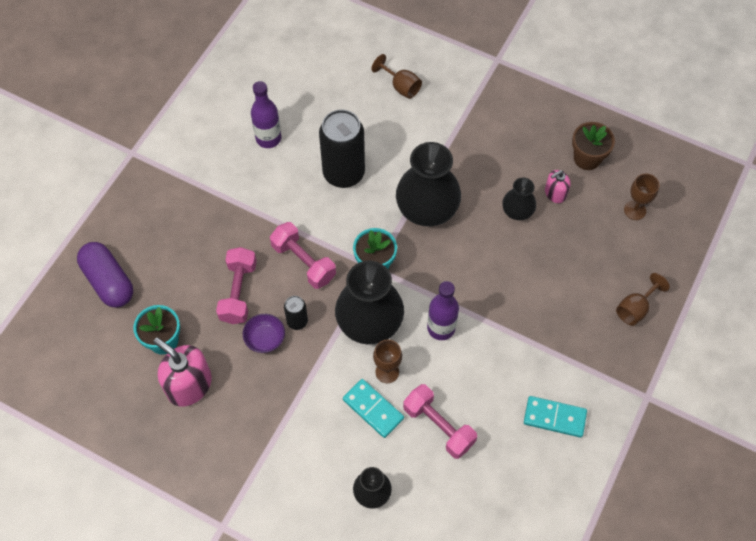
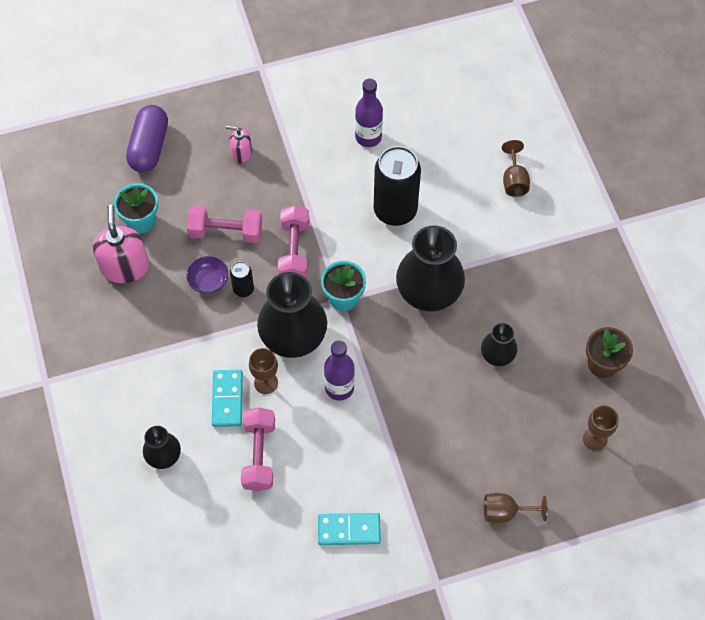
camera: 45 degrees right, 0 degrees up
pink dumbbell [216,247,257,324] -> pink dumbbell turned 45 degrees clockwise [187,205,262,243]
turquoise domino [524,396,587,438] -> turquoise domino turned 60 degrees counterclockwise [318,513,381,545]
pink soap dispenser [545,170,571,203] -> pink soap dispenser moved to [226,125,252,163]

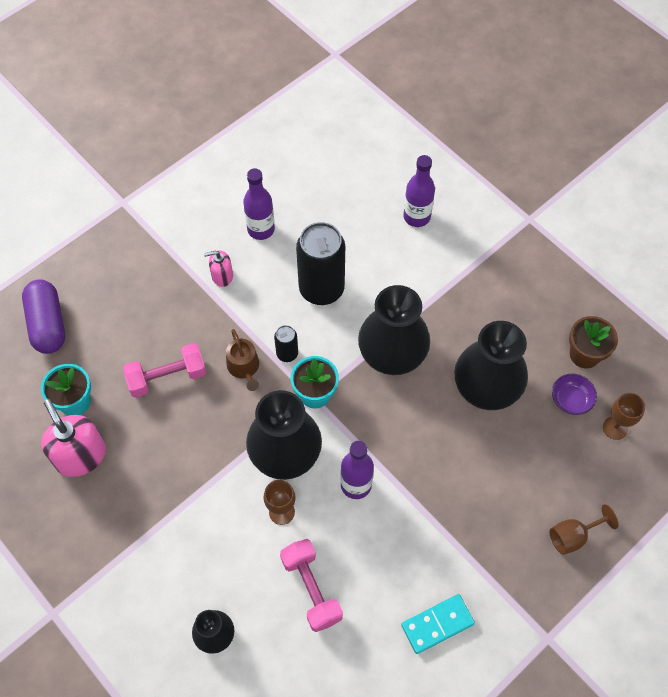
camera: 25 degrees left, 0 degrees up
purple bowl [187,256,228,294] -> purple bowl moved to [552,374,597,415]
turquoise domino [212,370,243,427] -> none
pink soap dispenser [226,125,252,163] -> pink soap dispenser moved to [204,250,233,287]
black can [230,261,254,297] -> black can moved to [274,325,298,362]
pink dumbbell [278,205,309,278] -> brown watering can [226,329,259,391]
black vase [481,323,517,366] -> black vase [454,321,528,410], size x1.91
brown goblet [502,140,530,197] -> purple bottle [404,155,435,227]

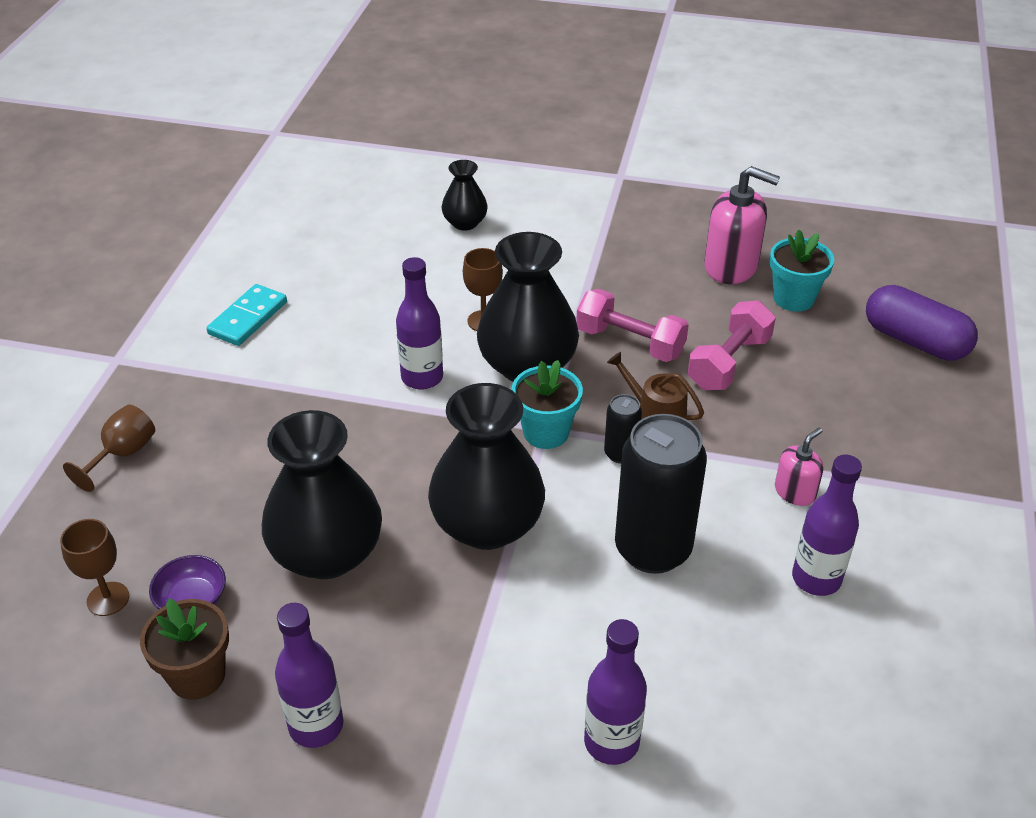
camera: 145 degrees right, 20 degrees down
pink dumbbell [280,539,343,632] -> pink dumbbell moved to [576,289,689,362]
none -> purple bottle [275,603,343,748]

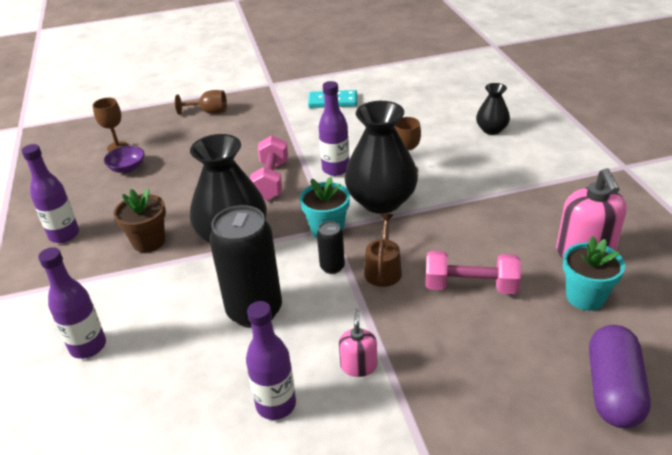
camera: 65 degrees right, 5 degrees down
brown flower pot [140,599,229,700] -> brown flower pot moved to [114,188,166,252]
black vase [262,410,382,579] -> none
pink dumbbell [576,289,689,362] -> pink dumbbell moved to [250,135,288,201]
pink soap dispenser [775,428,823,506] -> pink soap dispenser turned 105 degrees counterclockwise [339,309,377,377]

